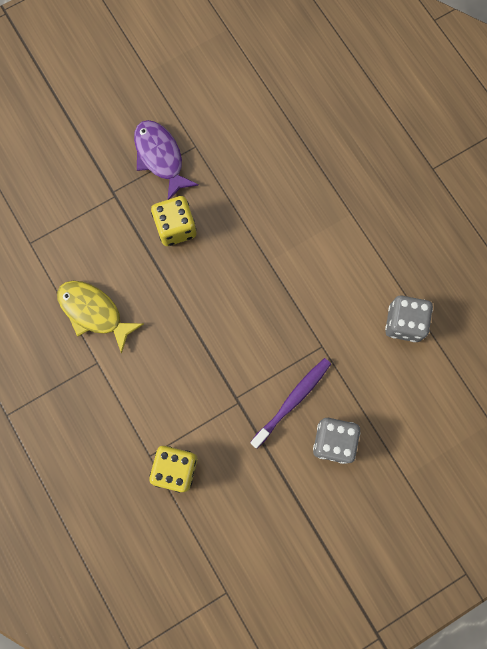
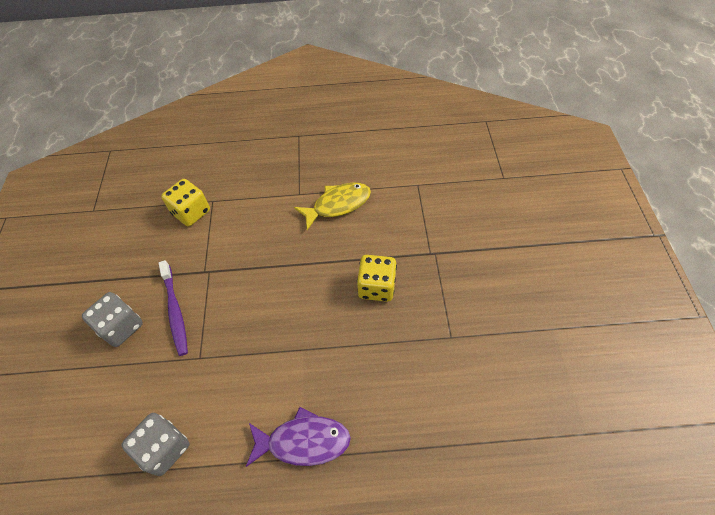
camera: 120 degrees right, 20 degrees down
purple fish [134,120,199,200] -> purple fish moved to [246,407,351,467]

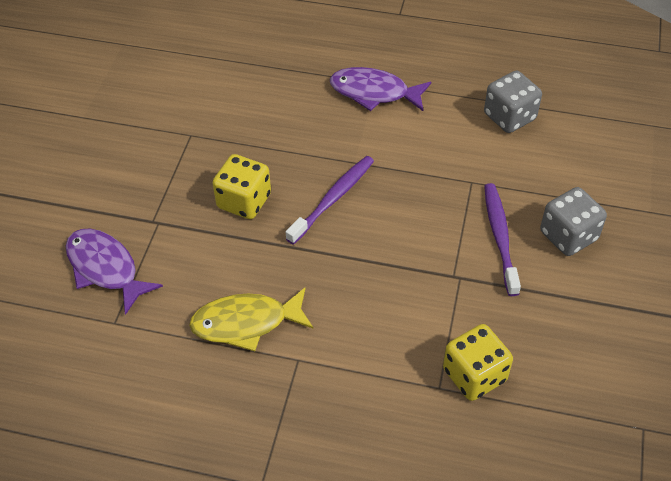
camera: 165 degrees left, 5 degrees down
none -> purple fish [65,229,163,315]
none -> purple toothbrush [286,156,374,245]

